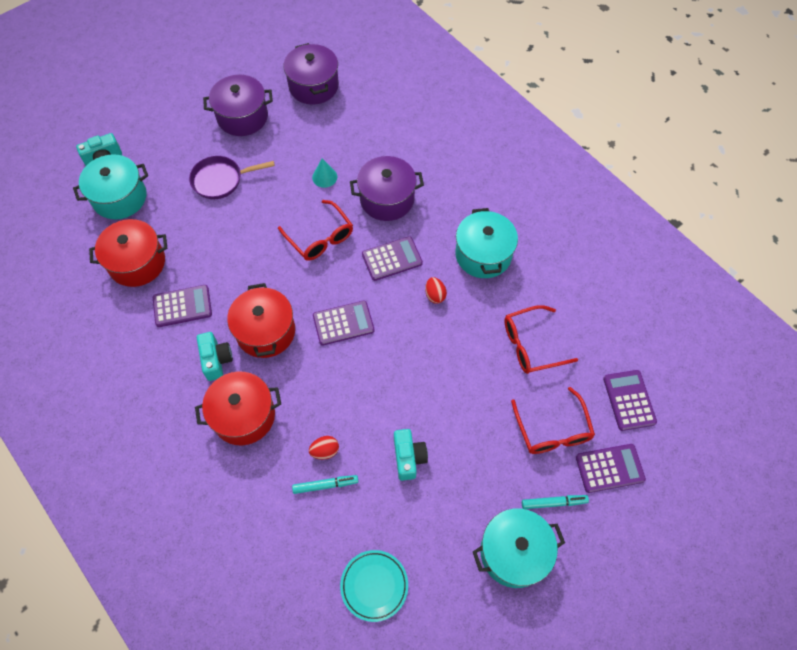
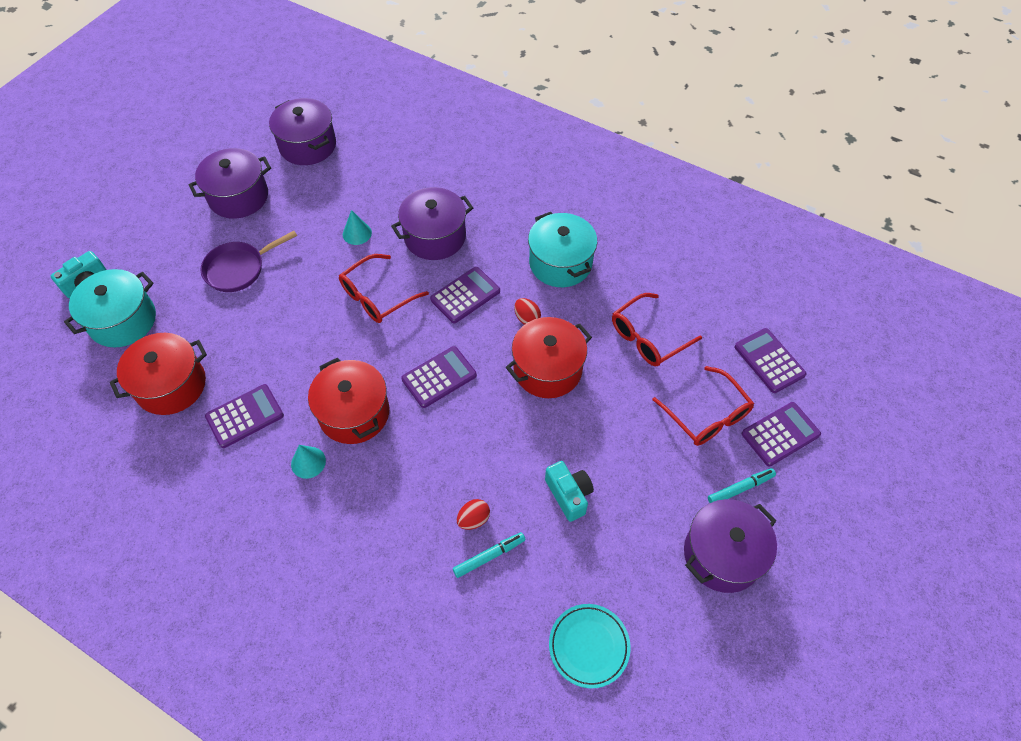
camera: 20 degrees left, 5 degrees down
red pot [195,371,281,445] -> red pot moved to [506,317,592,398]
turquoise camera [197,332,233,381] -> turquoise cone [291,445,326,479]
red glasses [278,200,353,261] -> red glasses turned 105 degrees clockwise [339,254,429,323]
turquoise pot [473,508,565,588] -> purple pot [684,499,777,593]

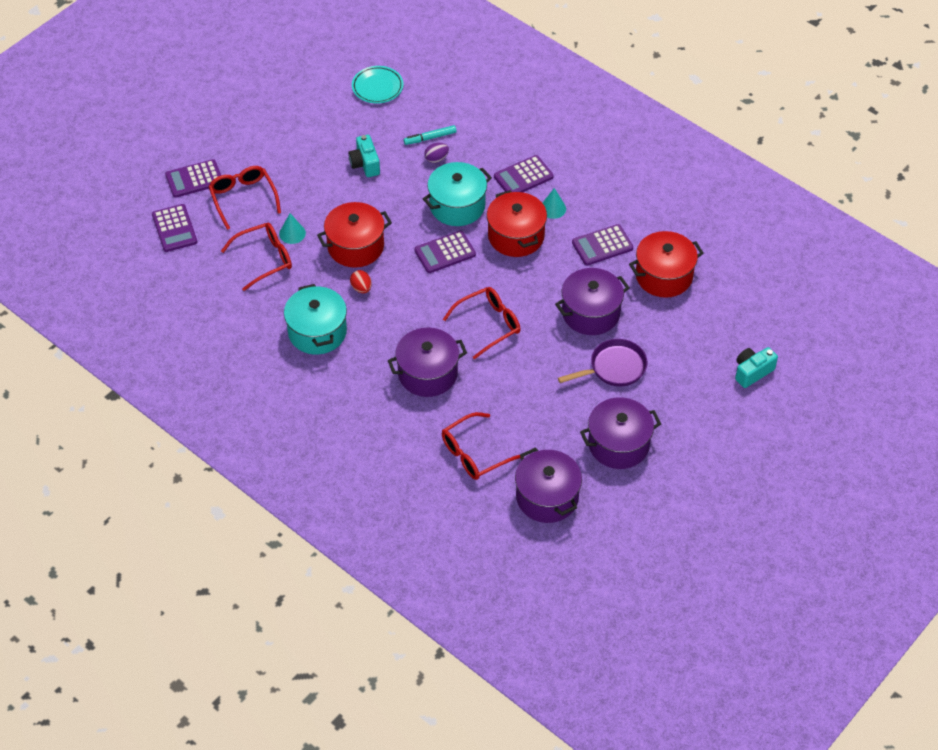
camera: 170 degrees left, 5 degrees down
turquoise pot [64,269,156,347] -> turquoise pot moved to [423,162,492,226]
turquoise cone [343,210,372,245] -> turquoise cone moved to [279,213,306,244]
purple calculator [430,267,500,323] -> purple calculator moved to [494,155,554,192]
red egg [457,499,490,530] -> purple egg [424,143,449,163]
purple pot [684,499,777,593] -> purple pot moved to [555,268,630,335]
turquoise marker [708,468,776,503] -> none
none -> red glasses [442,412,521,480]

